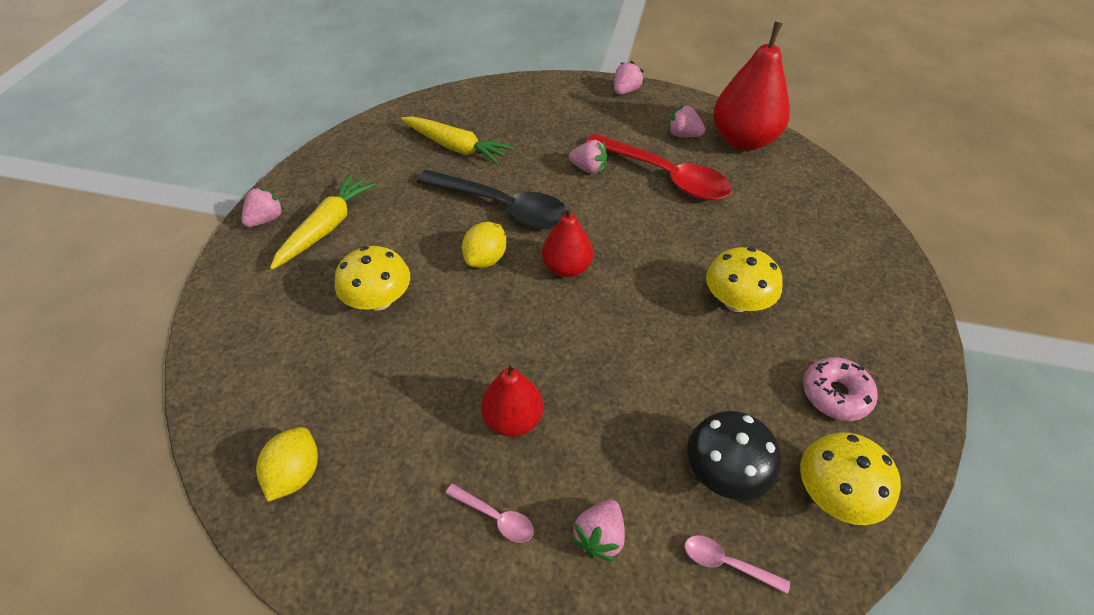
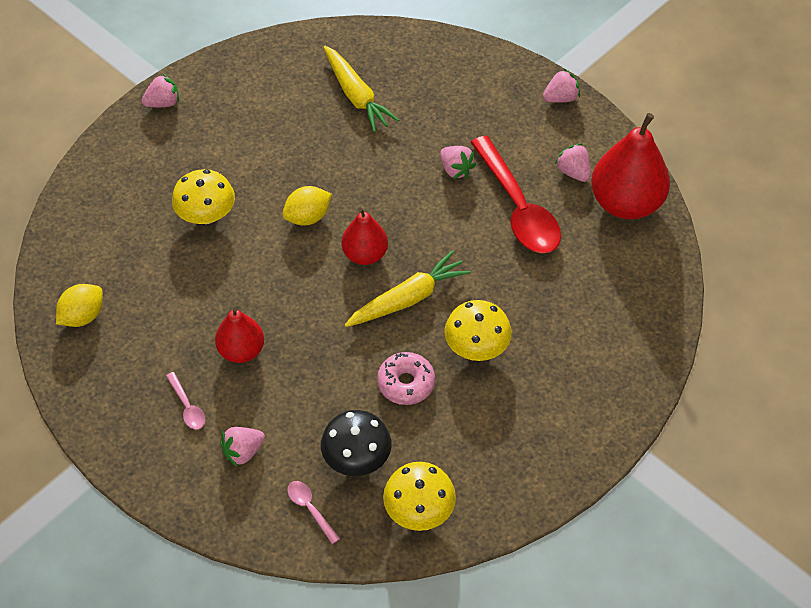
camera: 30 degrees right, 5 degrees up
yellow carrot [270,174,376,270] -> yellow carrot moved to [345,251,471,327]
black spoon [417,170,567,229] -> none
pink donut [803,357,878,421] -> pink donut moved to [377,352,435,405]

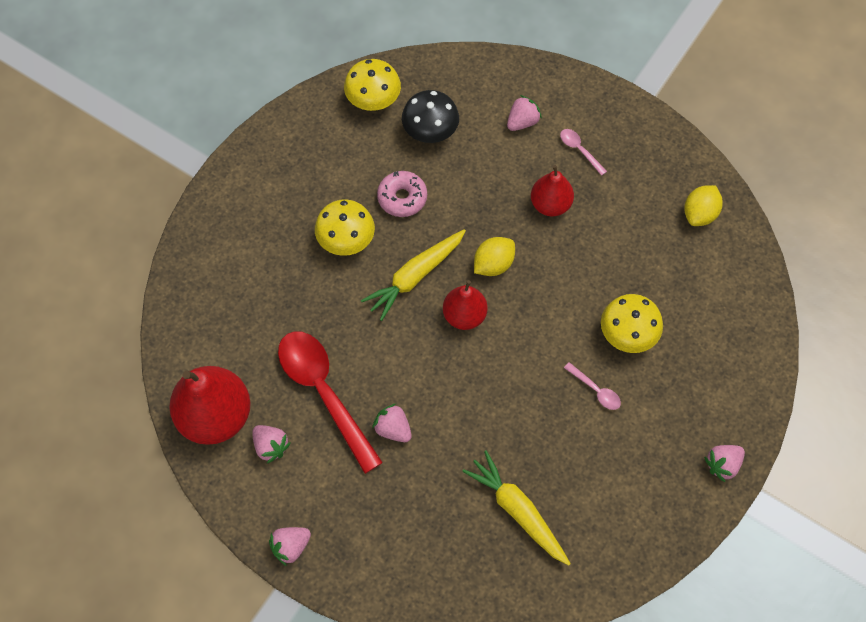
camera: 170 degrees right, 10 degrees up
yellow lemon [283,186,332,226] -> yellow lemon moved to [474,237,515,276]
pink spoon [287,481,340,544] -> pink spoon moved to [564,362,621,410]

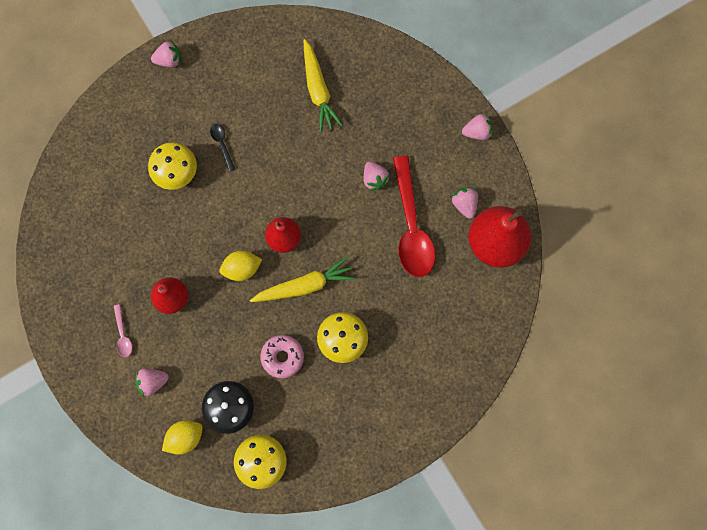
camera: 155 degrees left, 10 degrees up
pink spoon [564,362,621,410] -> black spoon [210,124,235,171]
yellow lemon [684,185,723,226] -> yellow lemon moved to [162,420,203,455]

